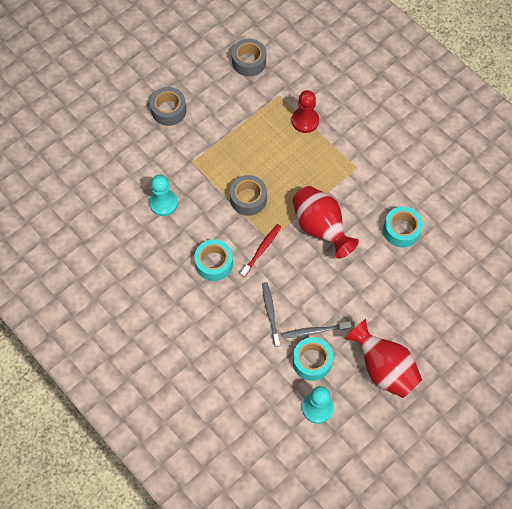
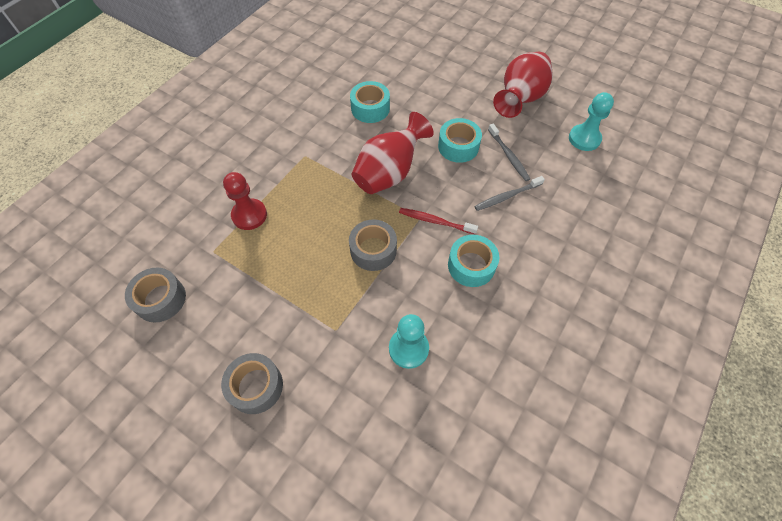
camera: 105 degrees left, 5 degrees down
turquoise tape [292,337,333,381] -> turquoise tape moved to [438,118,482,163]

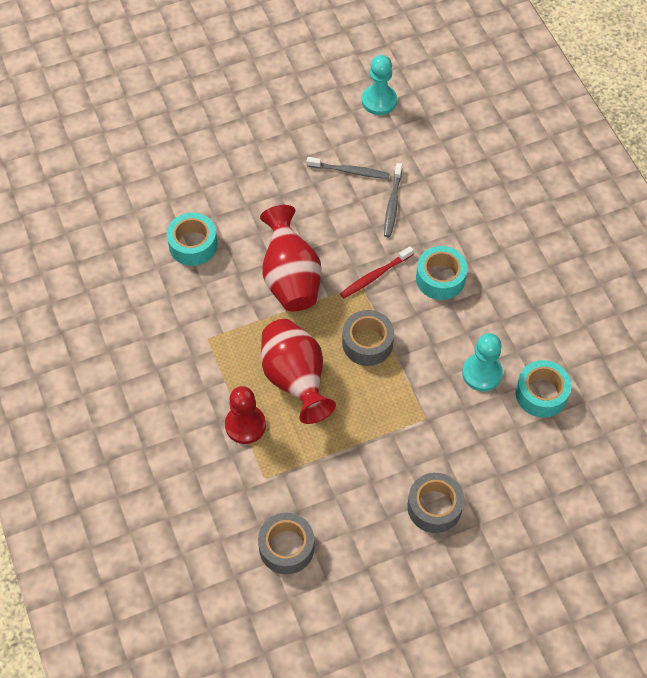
camera: 55 degrees left, 0 degrees up
turquoise tape [438,118,482,163] -> turquoise tape moved to [516,360,571,418]
red vase [493,52,552,118] -> red vase moved to [261,319,336,424]

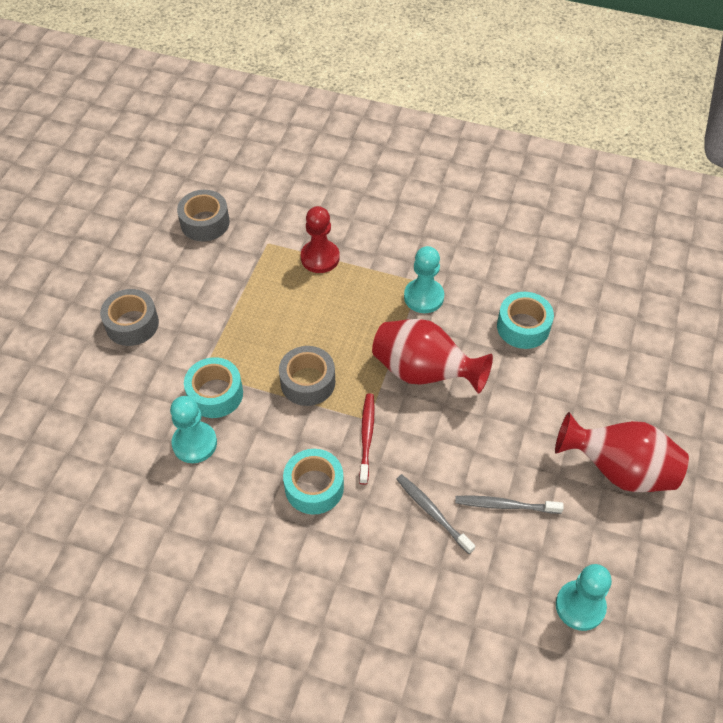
camera: 130 degrees right, 5 degrees down
red vase [261,319,336,424] -> red vase moved to [555,412,689,492]
grey toothbrush [307,157,390,179] -> grey toothbrush turned 45 degrees clockwise [455,496,564,514]
turquoise tape [516,360,571,418] -> turquoise tape moved to [184,357,243,418]
none -> turquoise pawn [404,246,444,313]

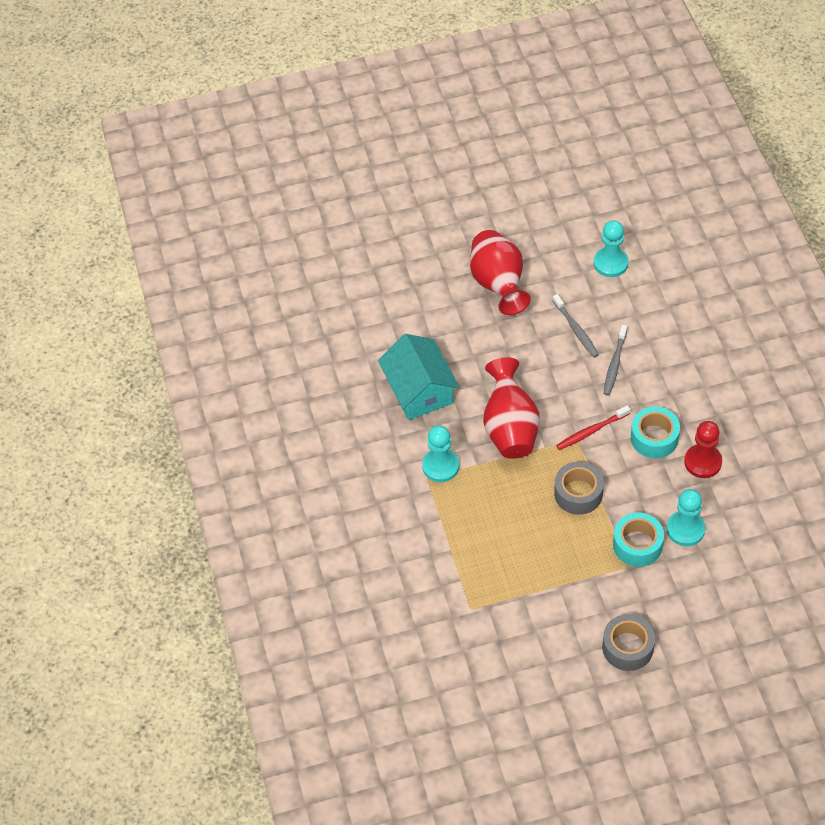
camera: 120 degrees left, 0 degrees up
grey tape [177,190,230,241] -> none
red pawn [301,206,340,273] -> red pawn moved to [684,421,722,478]
turquoise tape [497,292,554,349] -> turquoise house [378,334,460,420]

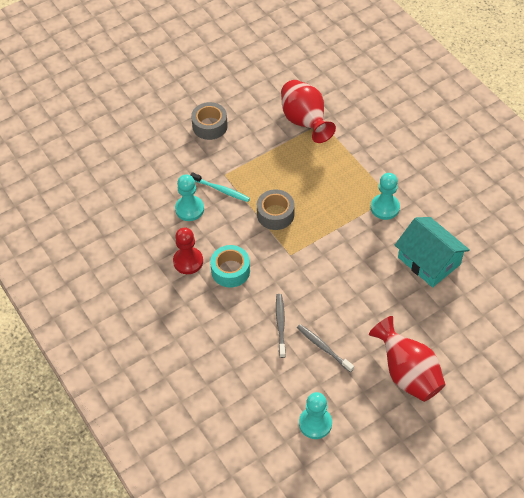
camera: 160 degrees right, 0 degrees up
red vase [483,357,540,459] -> red vase moved to [281,80,336,143]
red toothbrush [556,405,631,450] -> none
turquoise tape [613,512,664,567] -> turquoise toothbrush [190,172,250,202]

